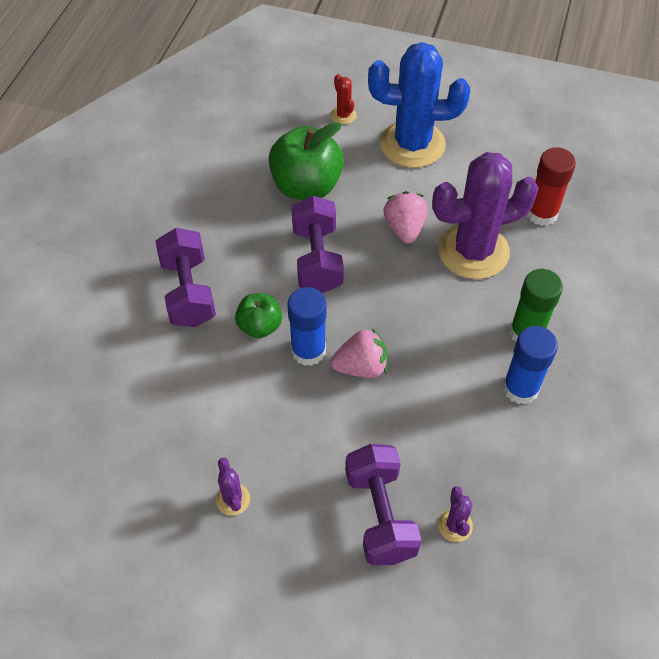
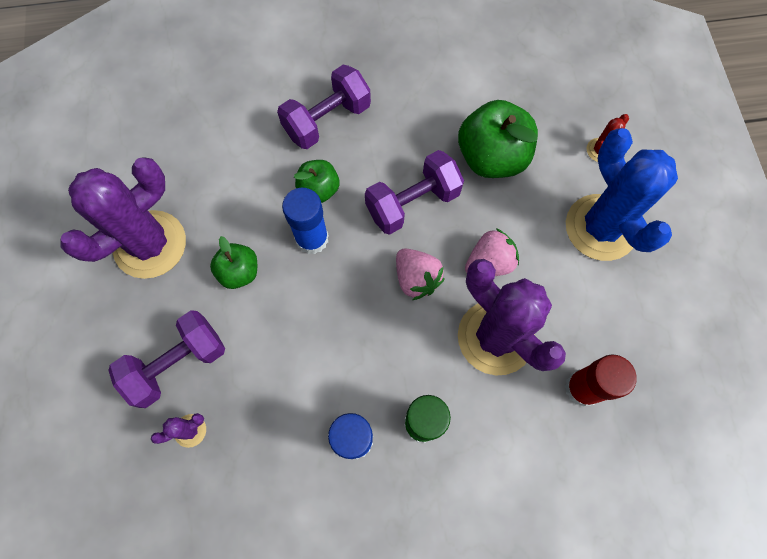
camera: 65 degrees right, 15 degrees up
purple cactus [216,458,250,516] -> purple cactus [60,157,186,279], size x2.48
pink strawberry [330,328,388,378] -> pink strawberry moved to [396,249,445,300]
none -> green apple [210,236,257,289]

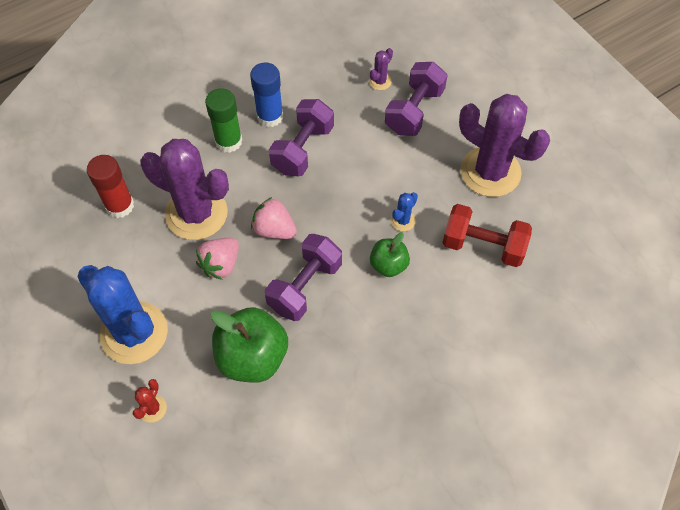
camera: 155 degrees right, 10 degrees down
purple cactus [60,157,186,279] -> purple cactus turned 75 degrees counterclockwise [459,94,550,197]
green apple [210,236,257,289] -> none
purple dumbbell [277,65,371,149] -> purple dumbbell moved to [269,99,334,176]
blue glue stick [282,188,329,254] -> none
none -> blue cactus [390,192,418,231]
none -> red dumbbell [442,204,532,267]

